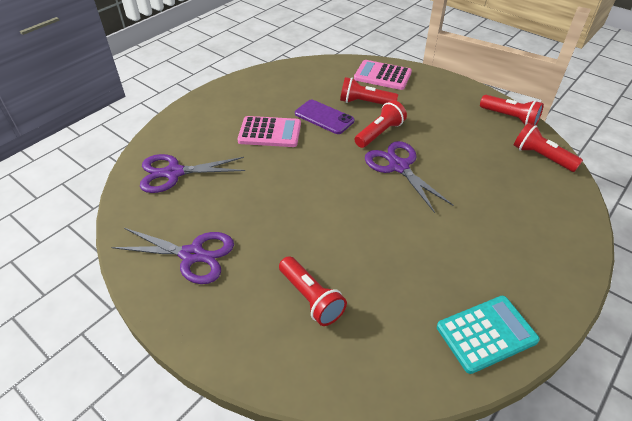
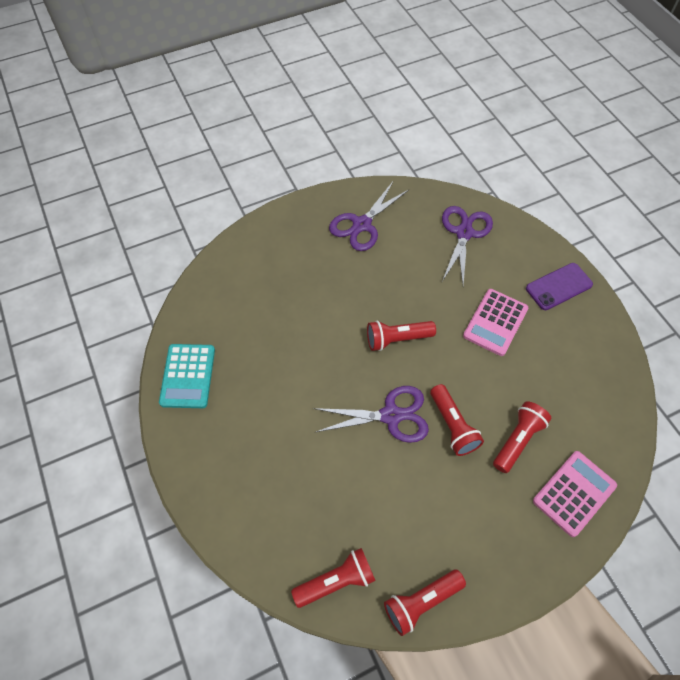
camera: 115 degrees right, 15 degrees up
red flashlight [279,256,347,326] -> red flashlight moved to [367,321,436,351]
purple phone [295,100,355,134] -> purple phone moved to [526,263,593,310]

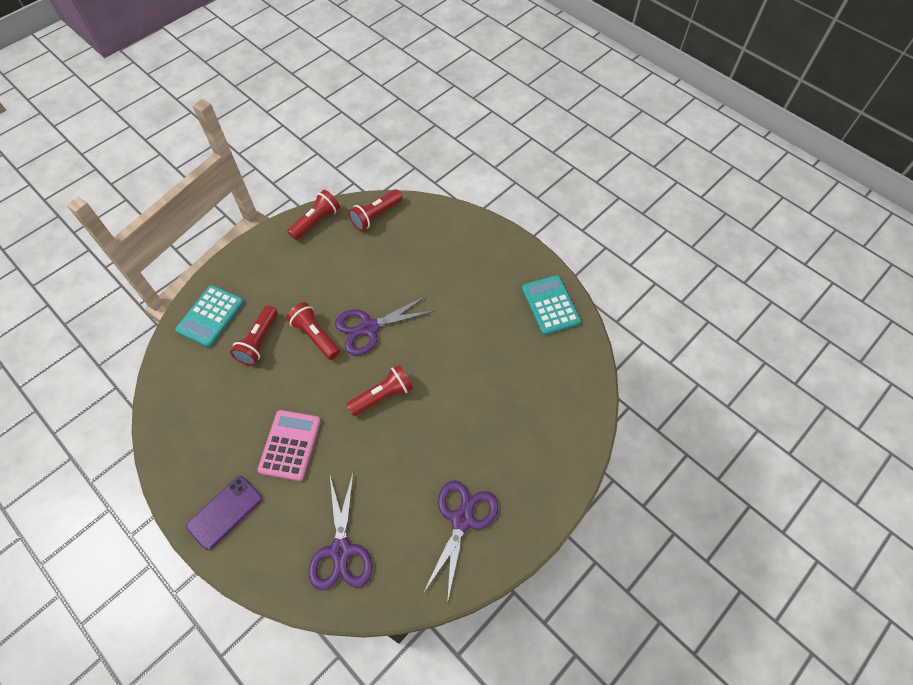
camera: 160 degrees right, 0 degrees up
pink calculator [533,451,617,537] -> turquoise calculator [175,285,244,347]

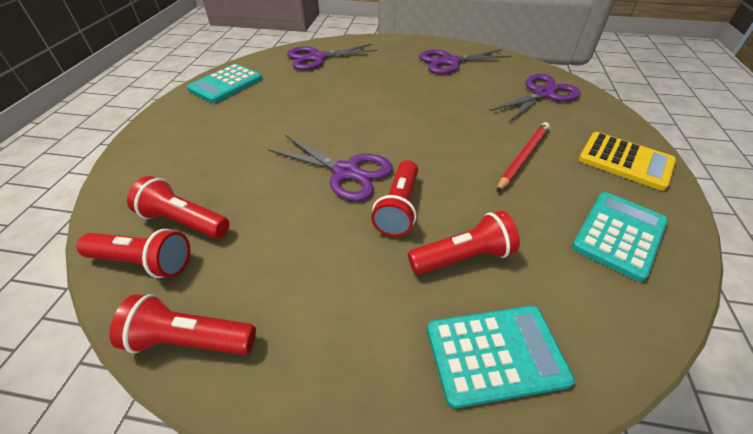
camera: 125 degrees left, 15 degrees down
purple phone [186,476,262,550] -> yellow calculator [579,132,676,191]
pink calculator [257,410,321,481] -> red pencil [497,122,550,192]
red flashlight [346,365,413,416] -> red flashlight moved to [127,176,229,239]
none -> purple scissors [287,44,378,70]
none -> turquoise calculator [572,192,668,282]

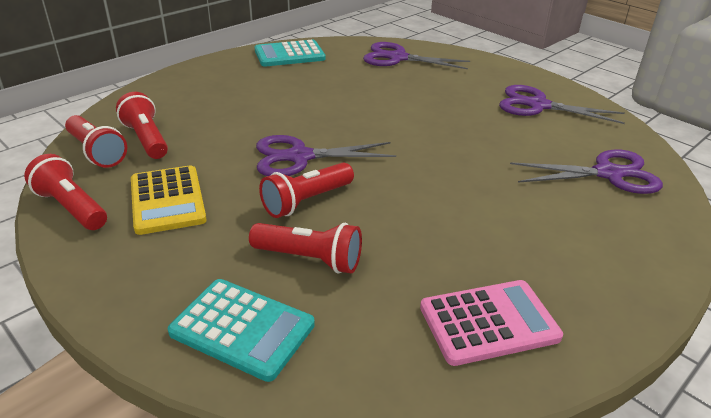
camera: 35 degrees right, 10 degrees down
purple scissors [268,135,393,201] -> purple scissors turned 105 degrees clockwise [256,135,396,176]
red pencil [497,122,550,192] -> none
turquoise calculator [572,192,668,282] -> pink calculator [420,280,563,366]
yellow calculator [579,132,676,191] -> yellow calculator moved to [131,165,207,235]

